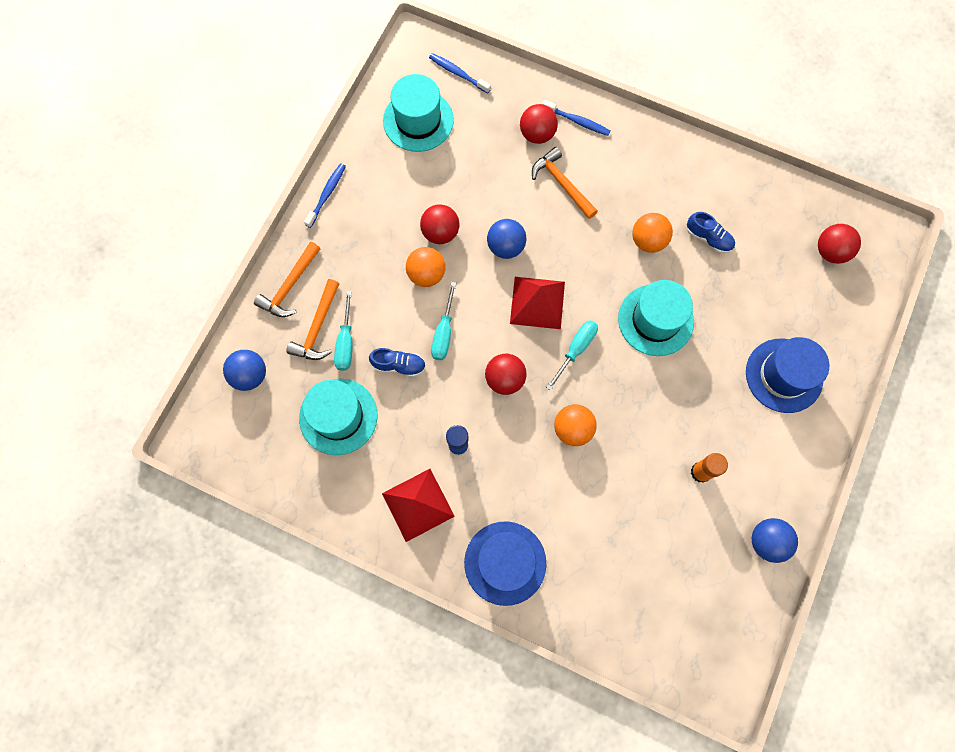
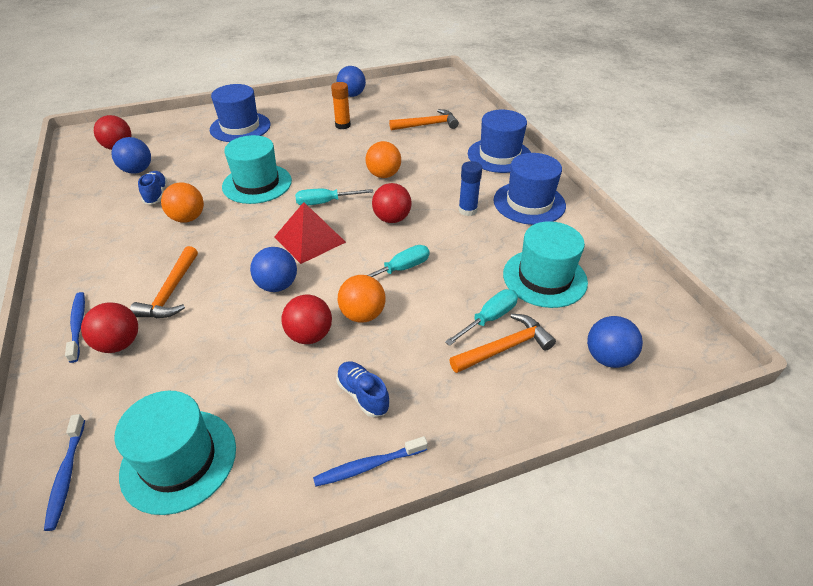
camera: 135 degrees left, 30 degrees down
orange hammer [254,242,321,317] -> orange hammer moved to [389,109,459,130]
blue shoe [369,348,426,377] -> blue shoe moved to [336,362,390,417]
red pyramid [382,469,455,542] -> blue hat [494,153,566,225]
none -> blue ball [112,137,151,174]

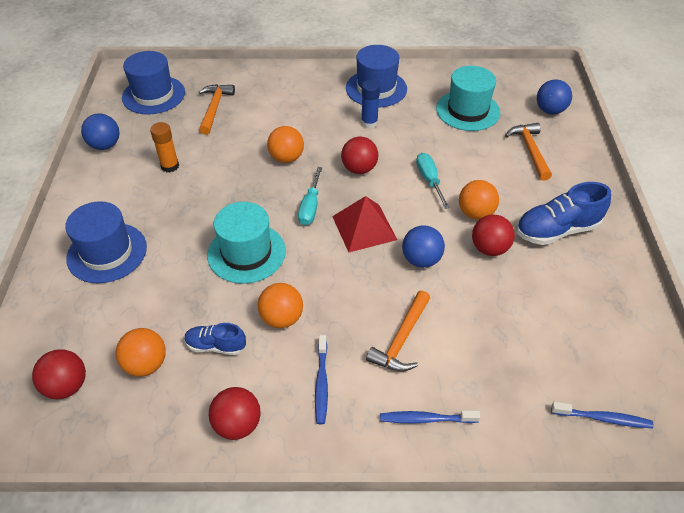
camera: 70 degrees left, 5 degrees up
red ball [81,303,138,353] -> red ball moved to [209,387,261,440]
blue ball [112,137,151,174] -> orange ball [116,328,166,377]
turquoise hat [115,391,236,515] -> none
orange hammer [130,246,198,318] -> orange hammer turned 90 degrees clockwise [366,290,430,372]
blue toothbrush [313,436,428,487] -> blue toothbrush moved to [315,335,328,424]
blue shoe [336,362,390,417] -> blue shoe [516,182,611,245], size x1.73
turquoise screwdriver [445,289,518,346] -> none
blue hat [468,110,531,173] -> blue hat moved to [122,51,185,115]

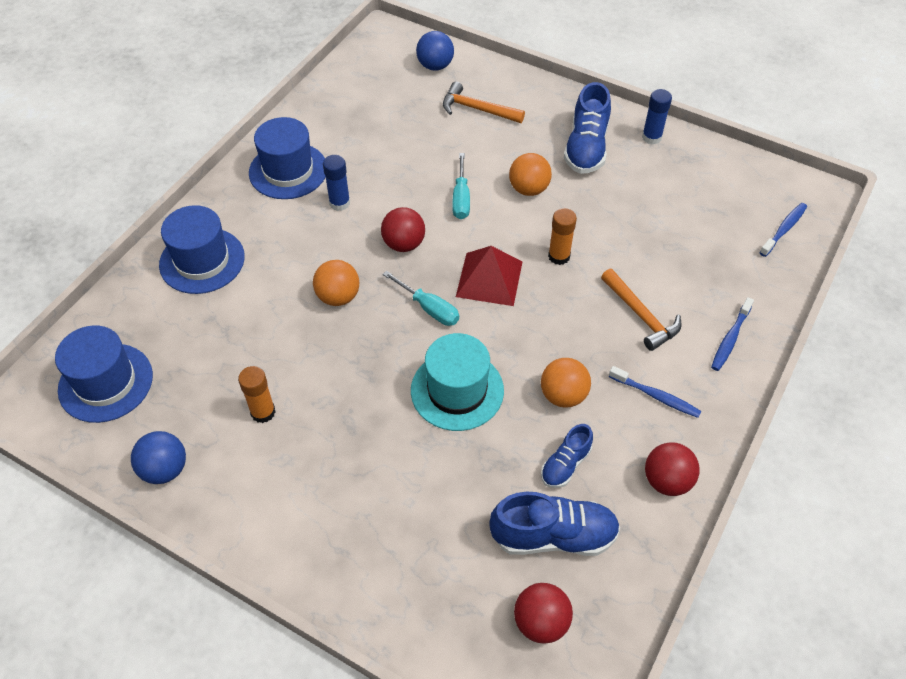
camera: 60 degrees left, 5 degrees up
blue hat [65,201,147,283] -> blue hat moved to [159,205,245,294]
orange ball [116,328,166,377] -> blue shoe [489,492,620,556]
orange hammer [199,84,235,135] -> none
blue ball [402,226,445,268] -> orange glue stick [548,208,577,265]
turquoise screwdriver [416,153,450,209] -> turquoise screwdriver turned 105 degrees counterclockwise [452,153,470,219]
turquoise hat [436,66,500,131] -> none
red ball [472,215,515,256] -> none
none -> blue glue stick [642,89,672,144]

